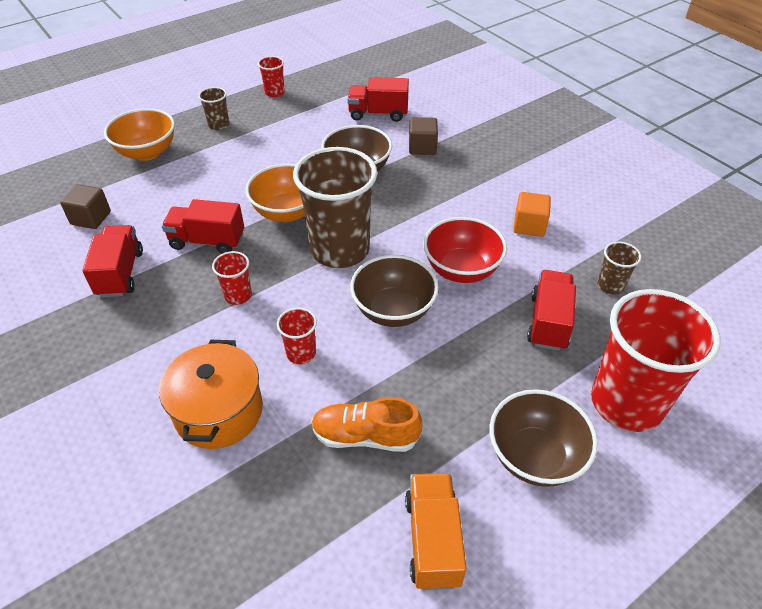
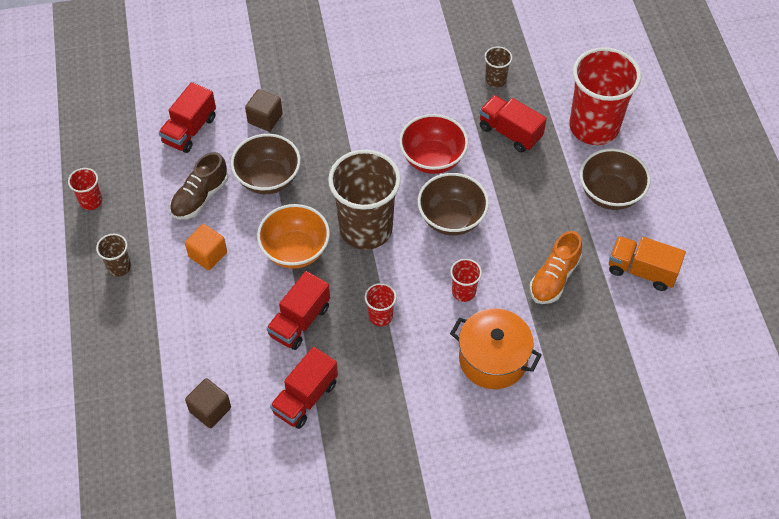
camera: 65 degrees left, 10 degrees up
red truck [82,225,143,297] -> red truck turned 75 degrees counterclockwise [270,347,338,429]
orange bowl [104,108,175,161] -> none
orange cube [514,192,551,237] -> orange cube moved to [185,224,227,270]
none -> brown shoe [170,152,228,220]

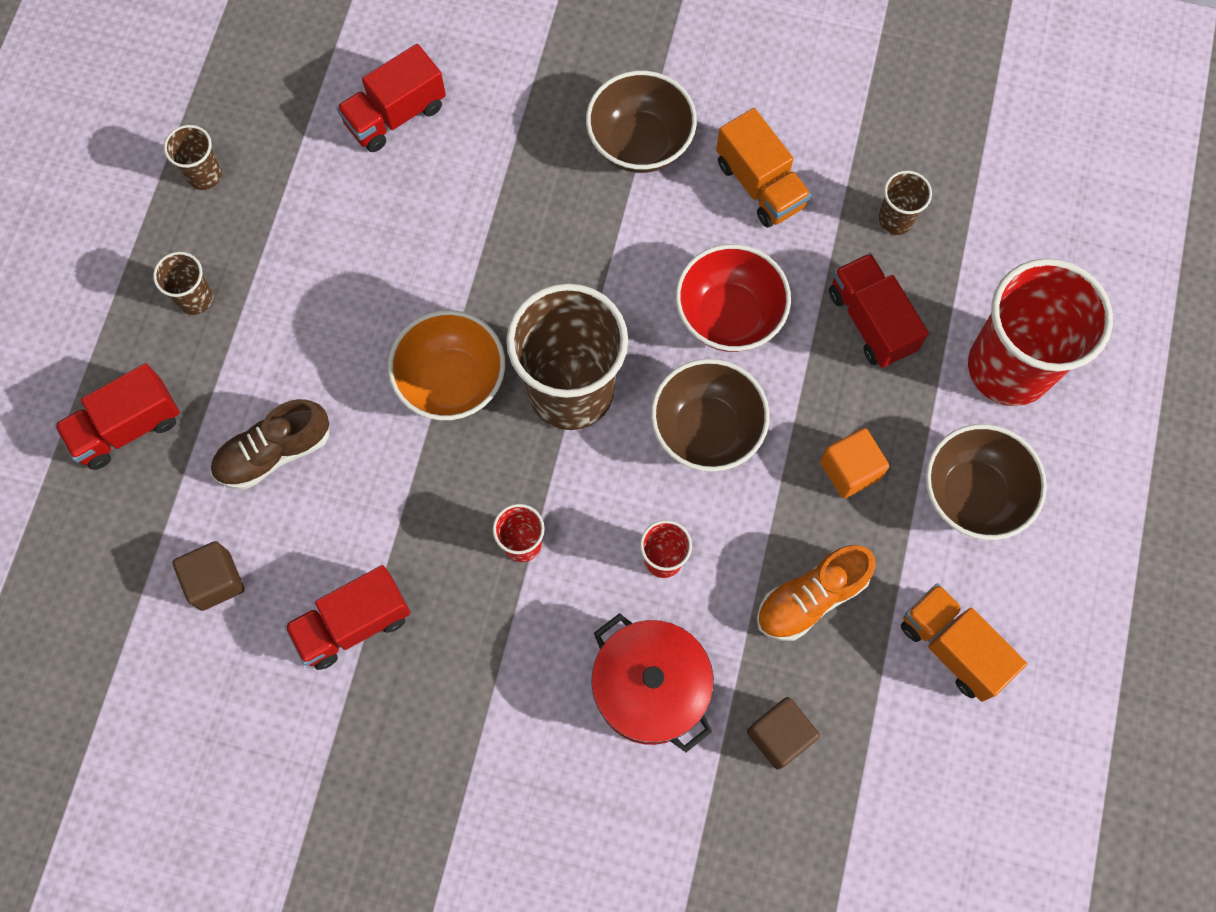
camera: 25 degrees right, 15 degrees up
red cup [68,168,102,210] -> brown cup [164,125,222,190]
brown shoe [170,152,228,220] -> brown shoe moved to [211,399,329,489]
orange cube [185,224,227,270] -> orange cube moved to [820,428,889,498]
brown bowl [231,134,300,194] -> brown bowl moved to [586,71,697,173]
brown cube [245,89,283,132] -> brown cube moved to [747,697,820,770]
red truck [267,271,330,350] -> red truck moved to [54,363,180,470]
orange pot [450,309,542,389] -> red pot [591,613,714,752]
none -> orange truck [716,108,811,227]

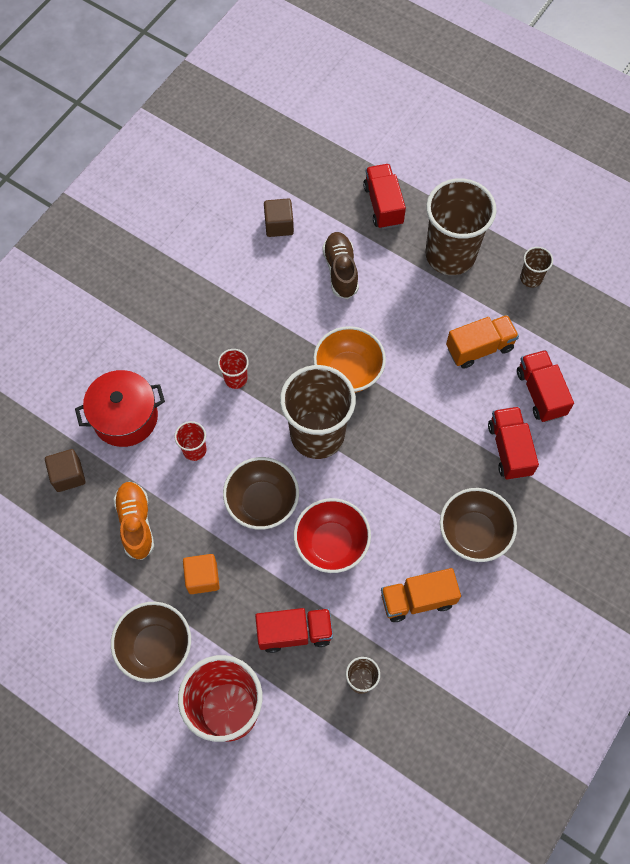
camera: 110 degrees right, 5 degrees down
brown cup [153,252,213,315] -> brown cup [426,178,497,275], size x2.29
red truck [284,565,410,670] -> red truck moved to [488,406,539,480]
orange truck [901,583,1027,702] -> orange truck moved to [446,315,519,369]

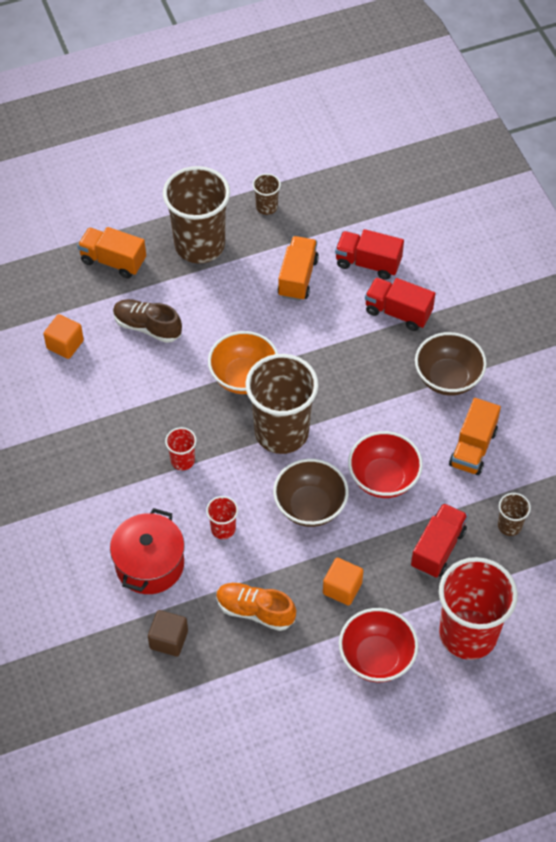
camera: 55 degrees left, 10 degrees down
brown bowl [111,602,191,683] -> red bowl [339,608,419,682]
brown cube [264,199,294,237] -> orange cube [43,314,84,359]
red truck [363,164,406,229] -> orange truck [77,227,146,279]

